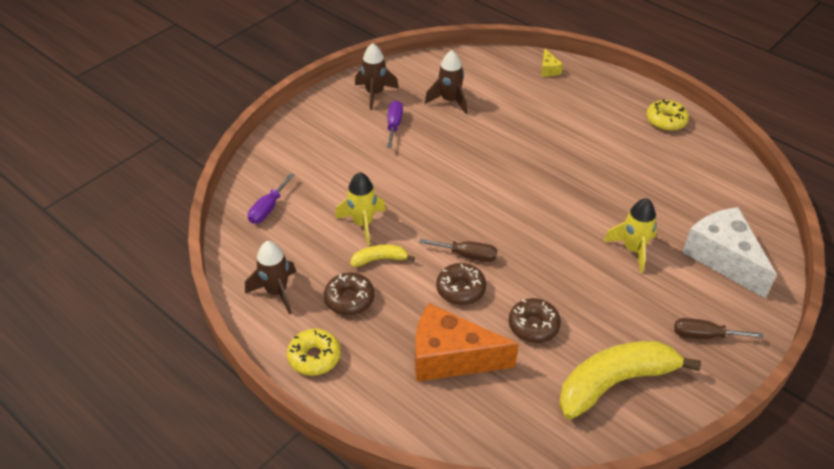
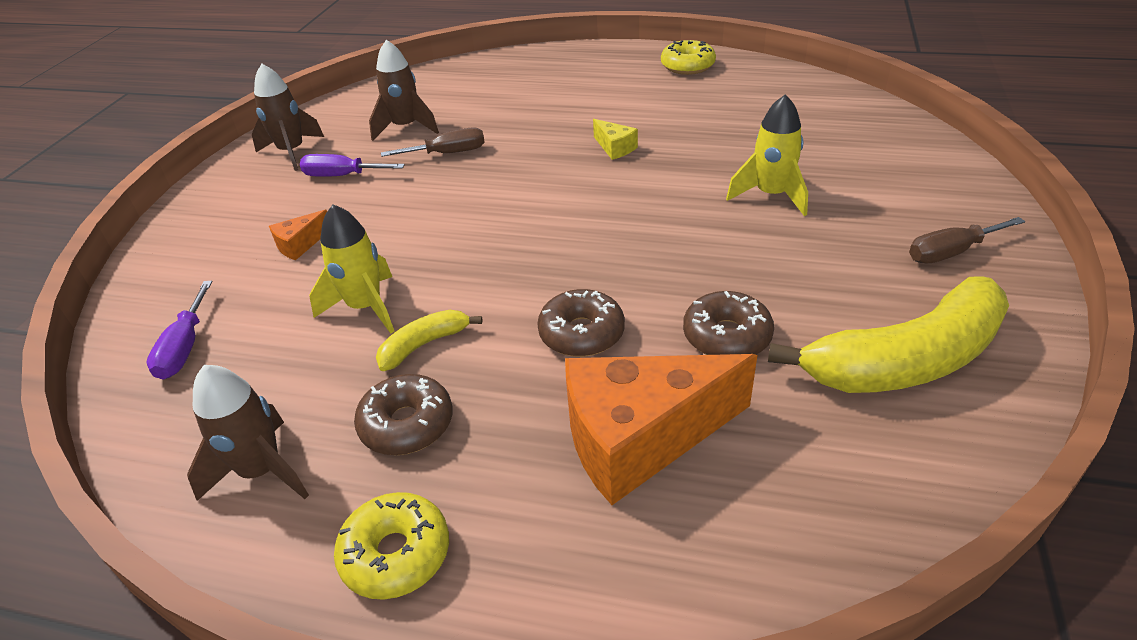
camera: 25 degrees left, 5 degrees down
purple screwdriver [387,100,403,148] -> purple screwdriver turned 60 degrees counterclockwise [300,154,405,177]
brown screwdriver [419,239,497,262] -> brown screwdriver moved to [381,127,485,157]
yellow cheese [541,48,563,77] -> yellow cheese moved to [593,119,638,160]
yellow banana [559,341,701,419] -> yellow banana turned 150 degrees counterclockwise [768,276,1009,393]
white cheese [682,207,777,299] -> none
none -> orange cheese [269,210,327,260]

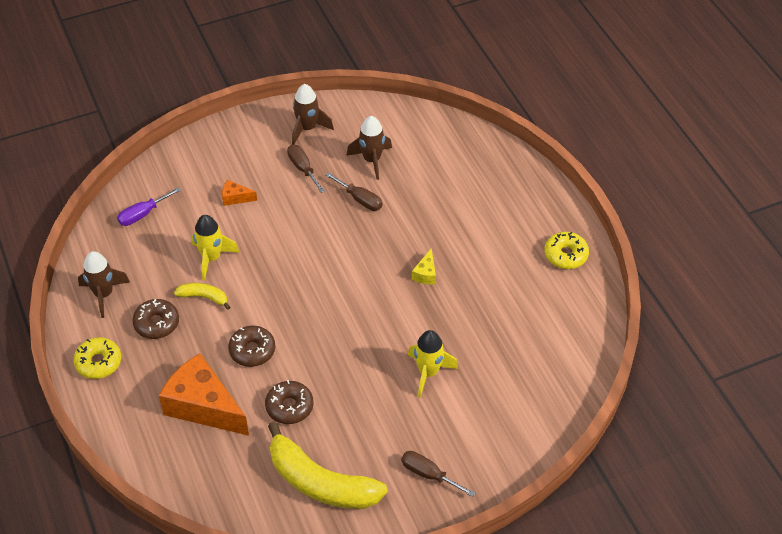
camera: 50 degrees right, 10 degrees up
purple screwdriver [300,154,405,177] -> brown screwdriver [287,145,325,193]

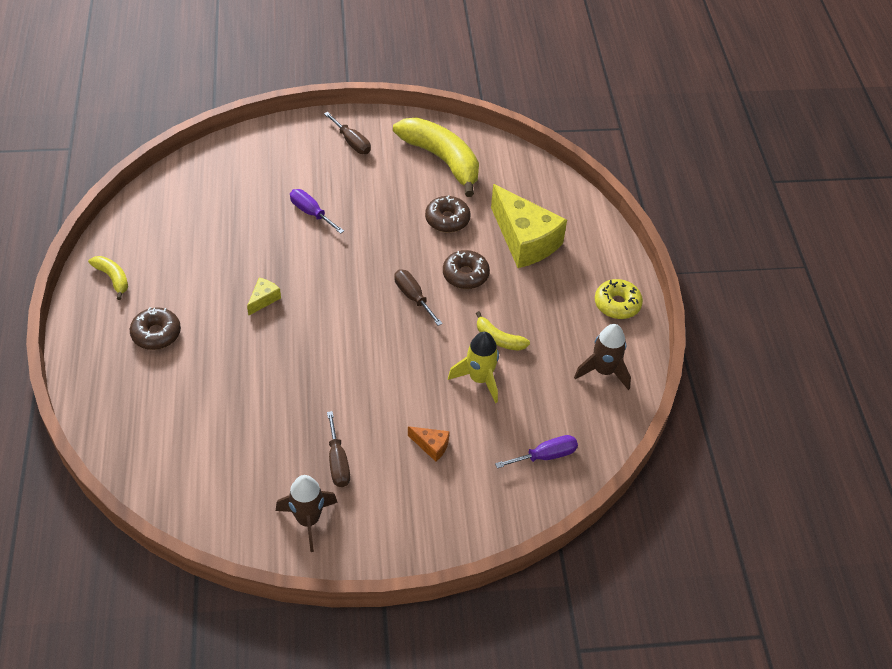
camera: 165 degrees left, 0 degrees up
brown donut [132,299,179,339] -> brown donut moved to [130,307,181,350]
orange cheese [159,353,249,436] -> yellow cheese [491,184,567,268]
brown screwdriver [325,172,382,211] -> brown screwdriver moved to [394,270,443,326]
brown rocket [347,116,392,180] -> none
yellow rocket [408,330,458,397] -> purple screwdriver [290,189,344,234]
yellow donut [544,232,589,269] -> yellow banana [88,256,128,300]

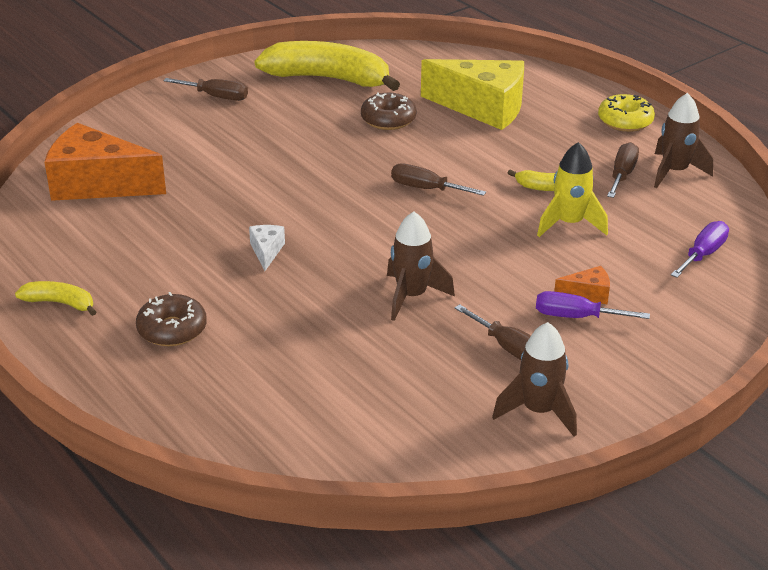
camera: 30 degrees left, 15 degrees down
yellow cheese [247,278,281,316] -> white cheese [249,225,285,271]
purple screwdriver [290,189,344,234] -> purple screwdriver moved to [536,291,650,319]
brown donut [443,250,490,289] -> none
none -> orange cheese [45,123,166,201]
none -> brown rocket [387,211,455,321]
none -> brown screwdriver [607,142,639,198]

